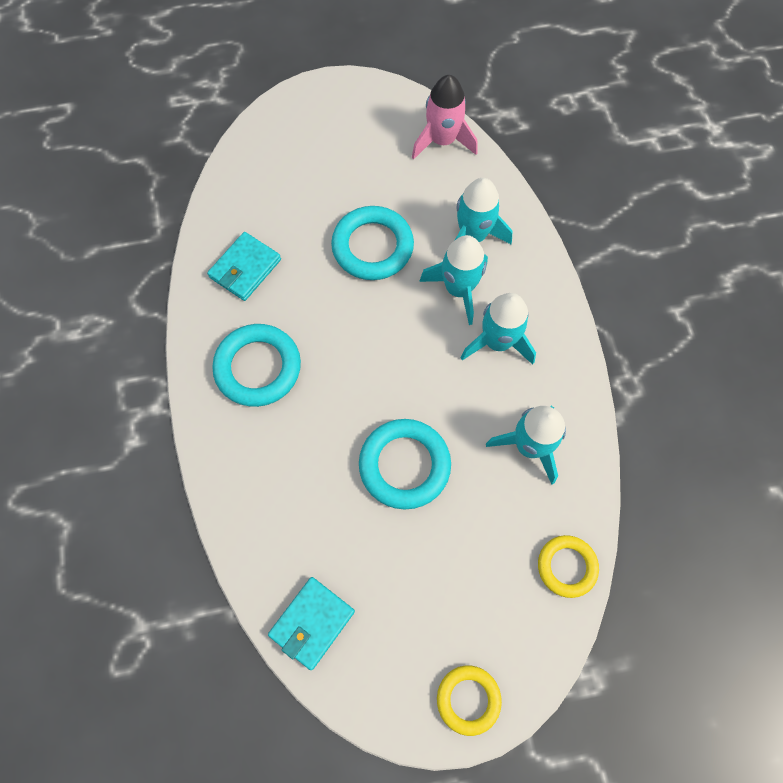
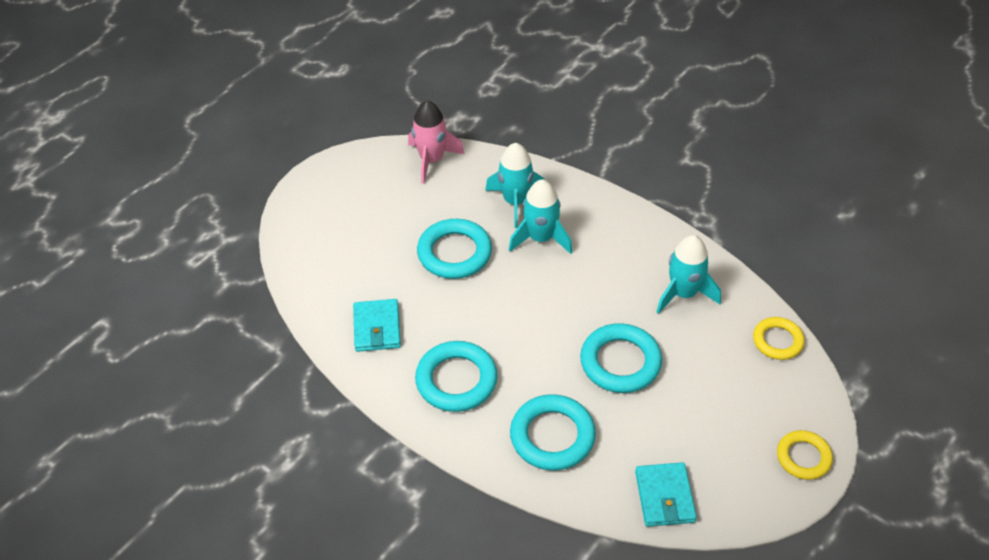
camera: 40 degrees left, 20 degrees down
turquoise rocket [461,293,536,365] -> none
none -> turquoise ring [510,394,596,471]

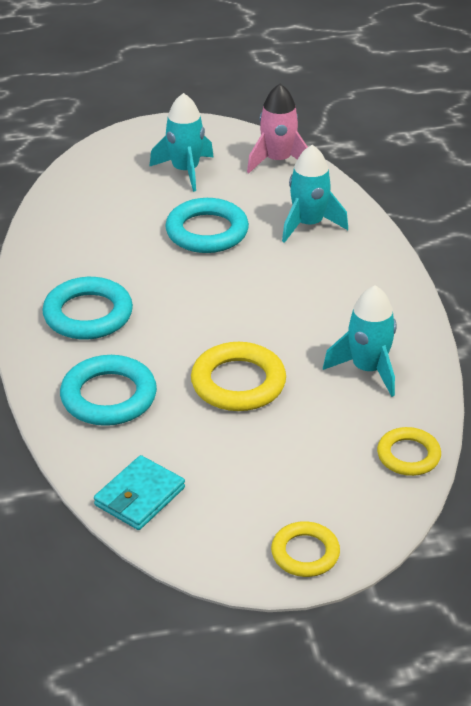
camera: 40 degrees right, 10 degrees down
turquoise wallet [353,299,401,352] -> none
turquoise rocket [509,179,572,254] -> turquoise rocket moved to [149,93,214,192]
turquoise ring [580,323,662,393] -> yellow ring [191,342,286,411]

